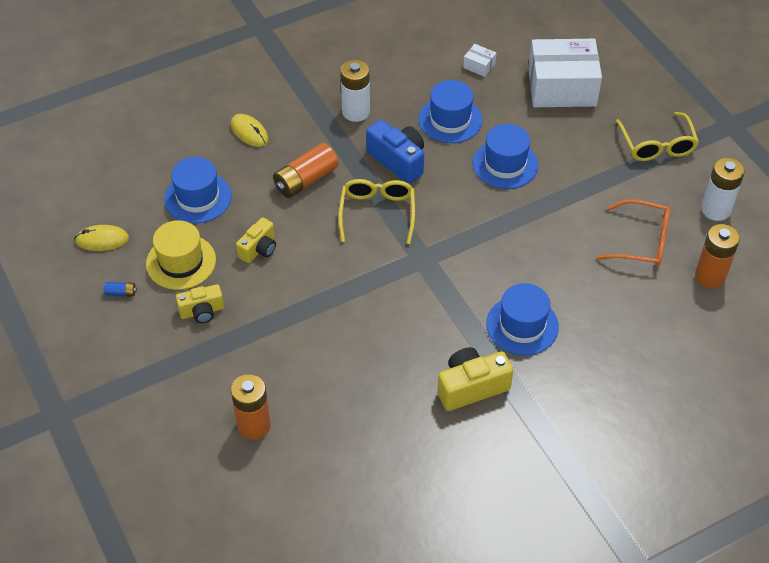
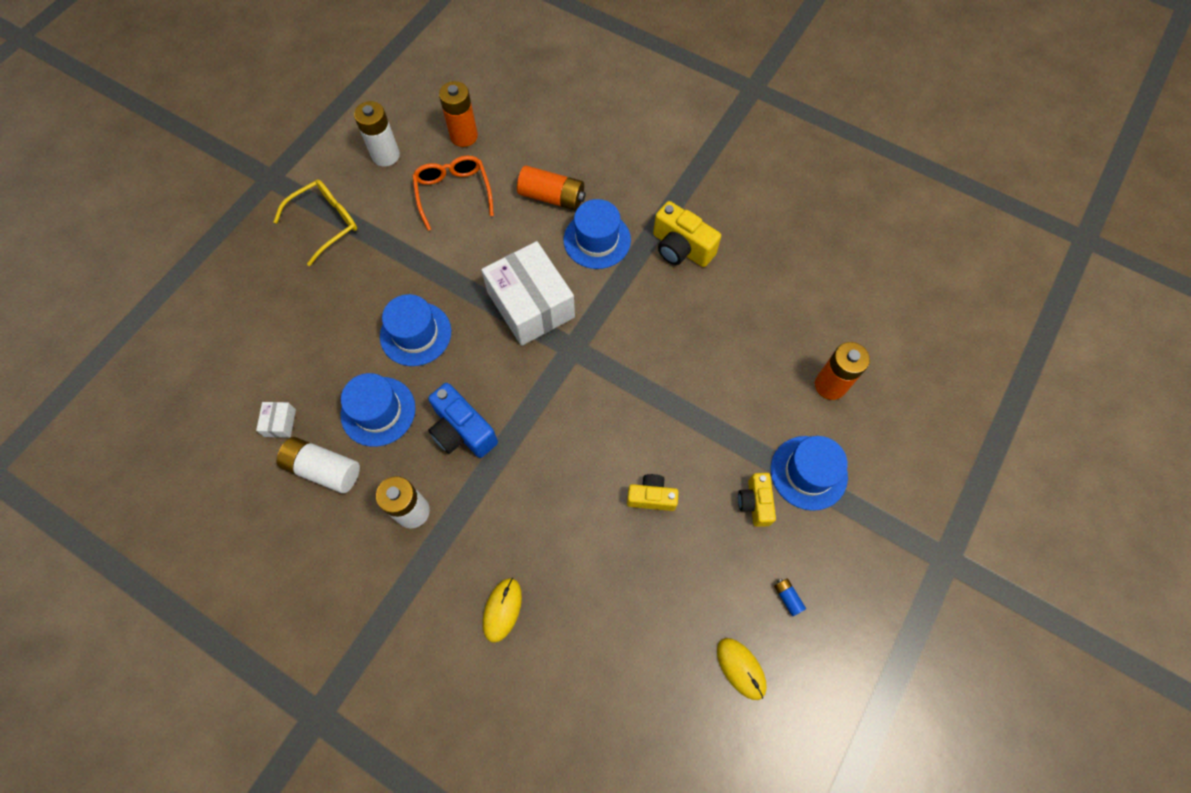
camera: 120 degrees left, 15 degrees up
yellow hat [146,220,216,290] -> none
blue hat [164,157,232,223] -> blue hat moved to [771,436,848,511]
yellow camera [176,284,224,323] -> yellow camera turned 135 degrees counterclockwise [738,473,776,527]
orange battery [273,143,338,198] -> orange battery moved to [517,166,586,210]
yellow glasses [338,179,415,244] -> none
blue camera [366,120,424,184] -> blue camera turned 60 degrees counterclockwise [428,383,498,458]
white box [528,39,602,107] -> white box moved to [481,241,575,346]
none -> white battery [277,437,360,493]

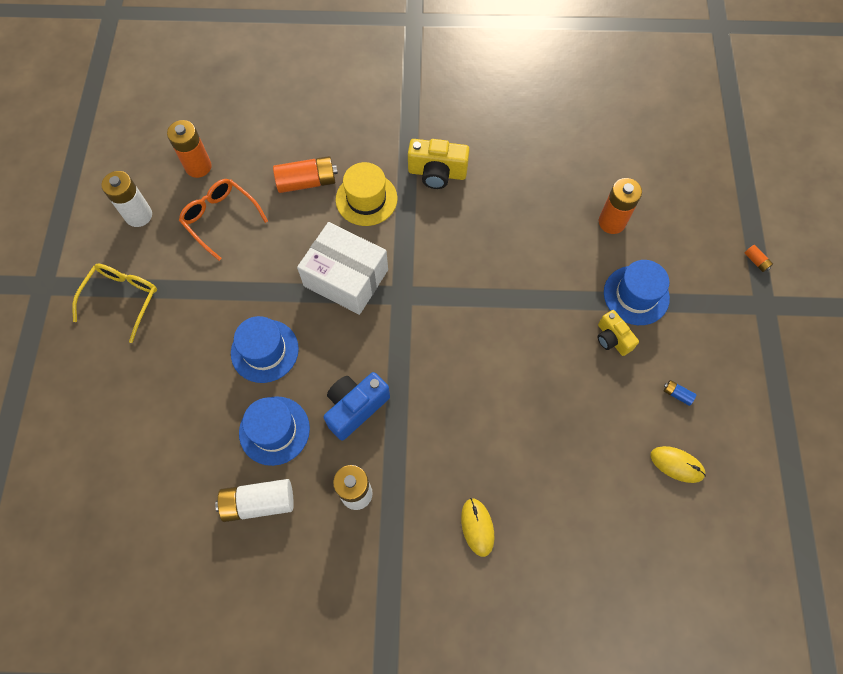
camera: 30 degrees left, 0 degrees up
white box [256,402,296,438] -> none
blue camera [428,383,498,458] -> blue camera turned 120 degrees clockwise [324,372,390,440]
blue hat [564,199,631,269] -> yellow hat [336,162,397,226]
yellow camera [627,474,679,511] -> none
none -> orange battery [745,245,773,272]

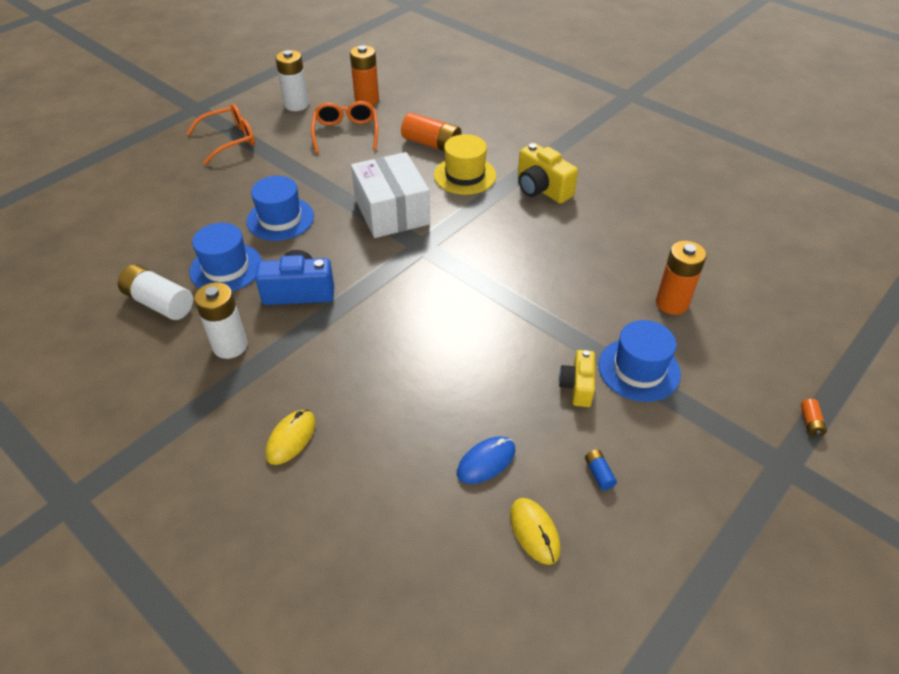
camera: 40 degrees right, 20 degrees down
yellow glasses [72,264,157,343] -> orange glasses [186,104,255,164]
none -> blue mouse [457,436,515,484]

